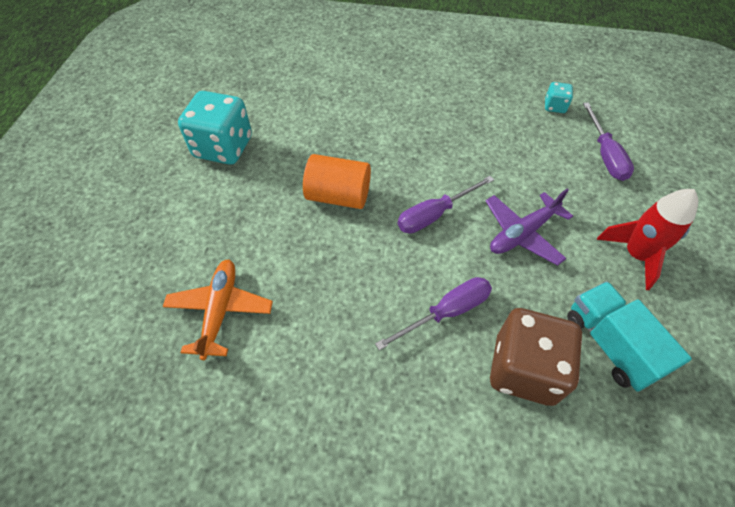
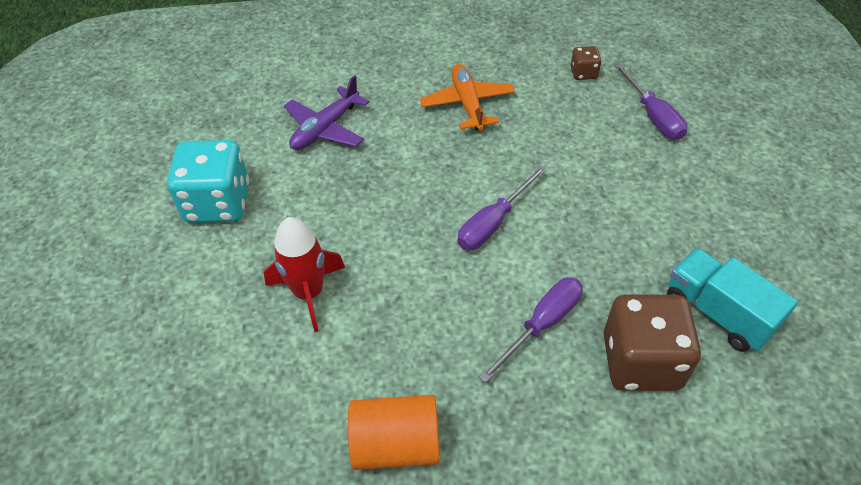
camera: 15 degrees left, 5 degrees down
orange plane [163,259,273,360] -> orange plane moved to [420,64,515,131]
orange cylinder [303,154,371,209] -> orange cylinder moved to [348,395,440,470]
purple plane [486,189,573,266] -> purple plane moved to [284,75,369,150]
turquoise dice [545,82,573,113] -> brown dice [571,46,602,80]
red rocket [596,189,698,290] -> red rocket moved to [264,217,345,332]

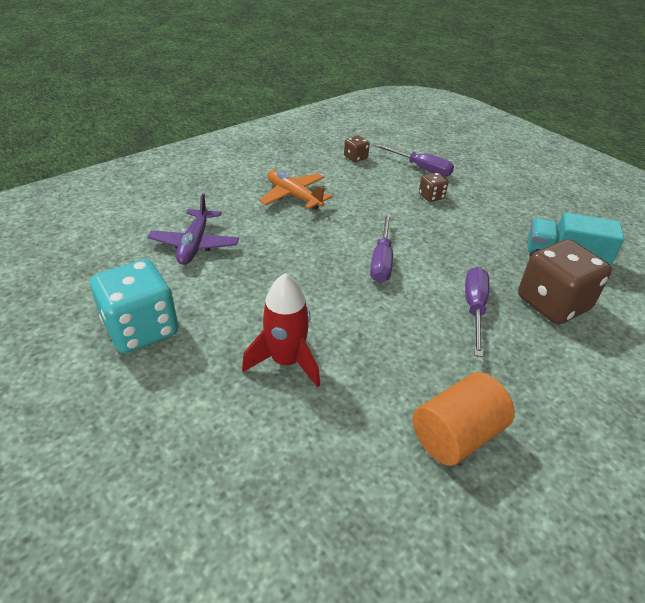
camera: 35 degrees left, 10 degrees down
none -> brown dice [419,173,448,202]

